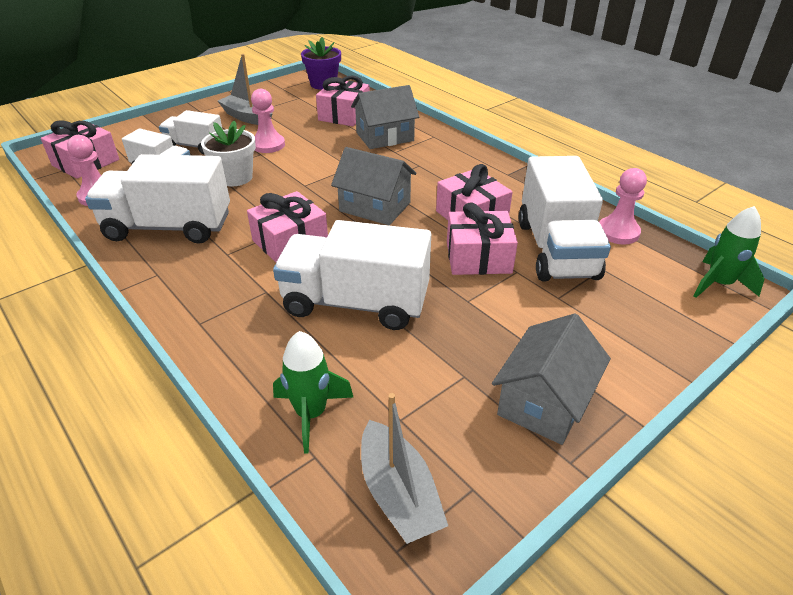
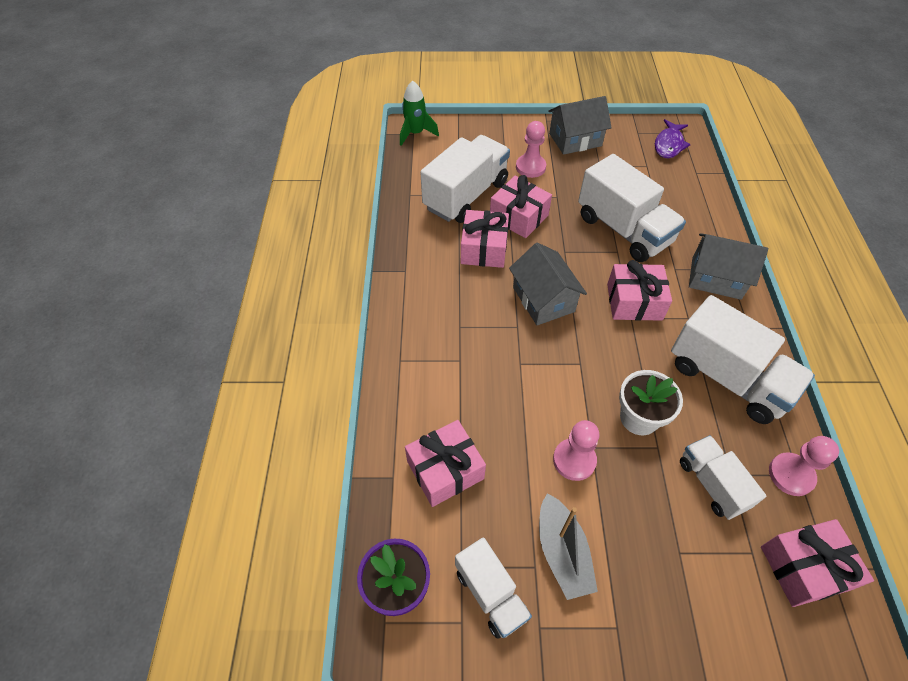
camera: 140 degrees left, 15 degrees up
white truck [159,110,222,154] -> white truck moved to [455,537,532,639]
green rocket [273,331,354,454] -> none
grey house [351,85,419,149] -> grey house moved to [689,233,768,300]
grey boat [361,393,448,544] -> purple fish [655,119,691,158]
pink pawn [599,168,647,244] -> pink pawn moved to [516,121,546,178]

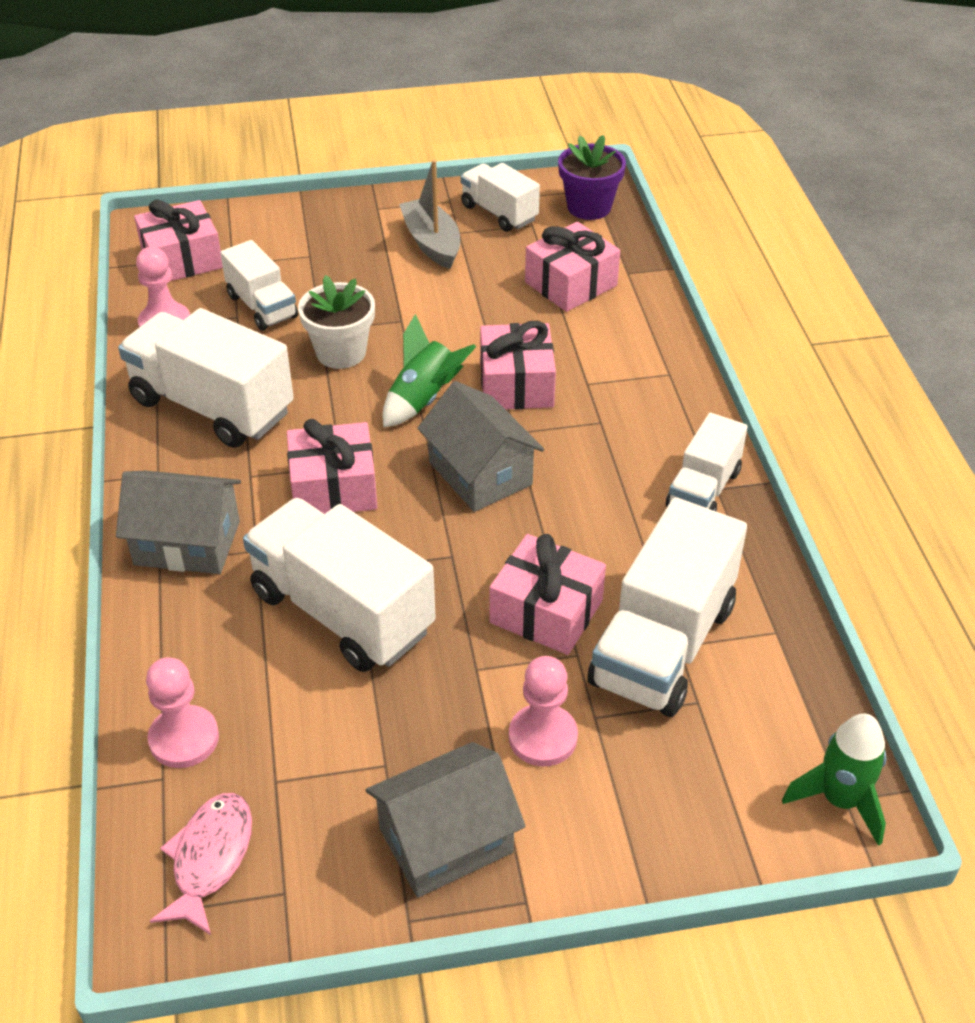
camera: 170 degrees right, 10 degrees down
pink gift [461,210,509,268] -> pink gift moved to [480,321,556,409]
pink pawn [553,420,599,481] -> pink pawn moved to [146,657,219,768]
purple fish [655,119,691,158] -> pink fish [150,793,252,935]
none -> green rocket [383,314,476,427]
none -> white truck [666,413,748,511]

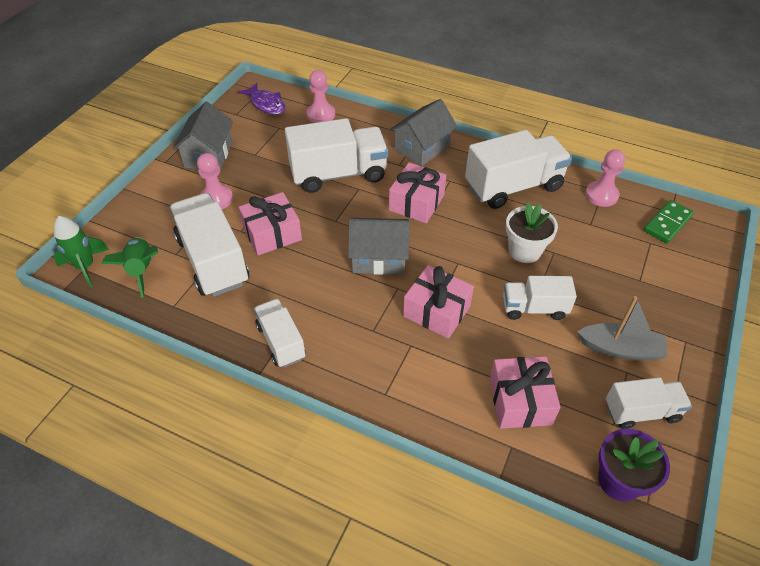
camera: 125 degrees right, 5 degrees up
pink gift [134,199,223,281] -> green domino [644,200,694,244]
pink fish [150,793,252,935] -> purple fish [238,83,286,115]
white truck [220,240,298,330] -> white truck moved to [503,276,577,320]
green rocket [383,314,476,427] -> green rocket moved to [101,237,158,298]

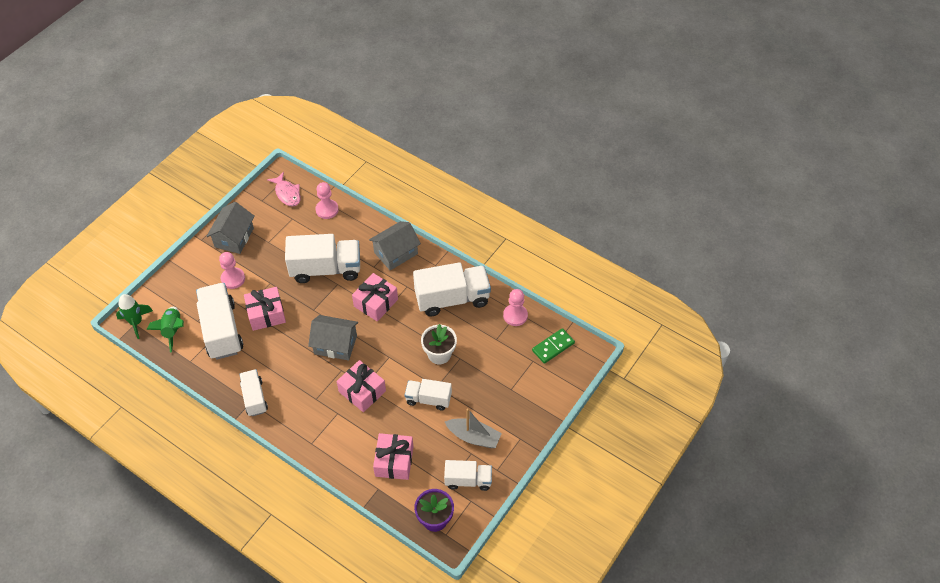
camera: 10 degrees right, 5 degrees up
purple fish [238,83,286,115] -> pink fish [267,172,301,207]

